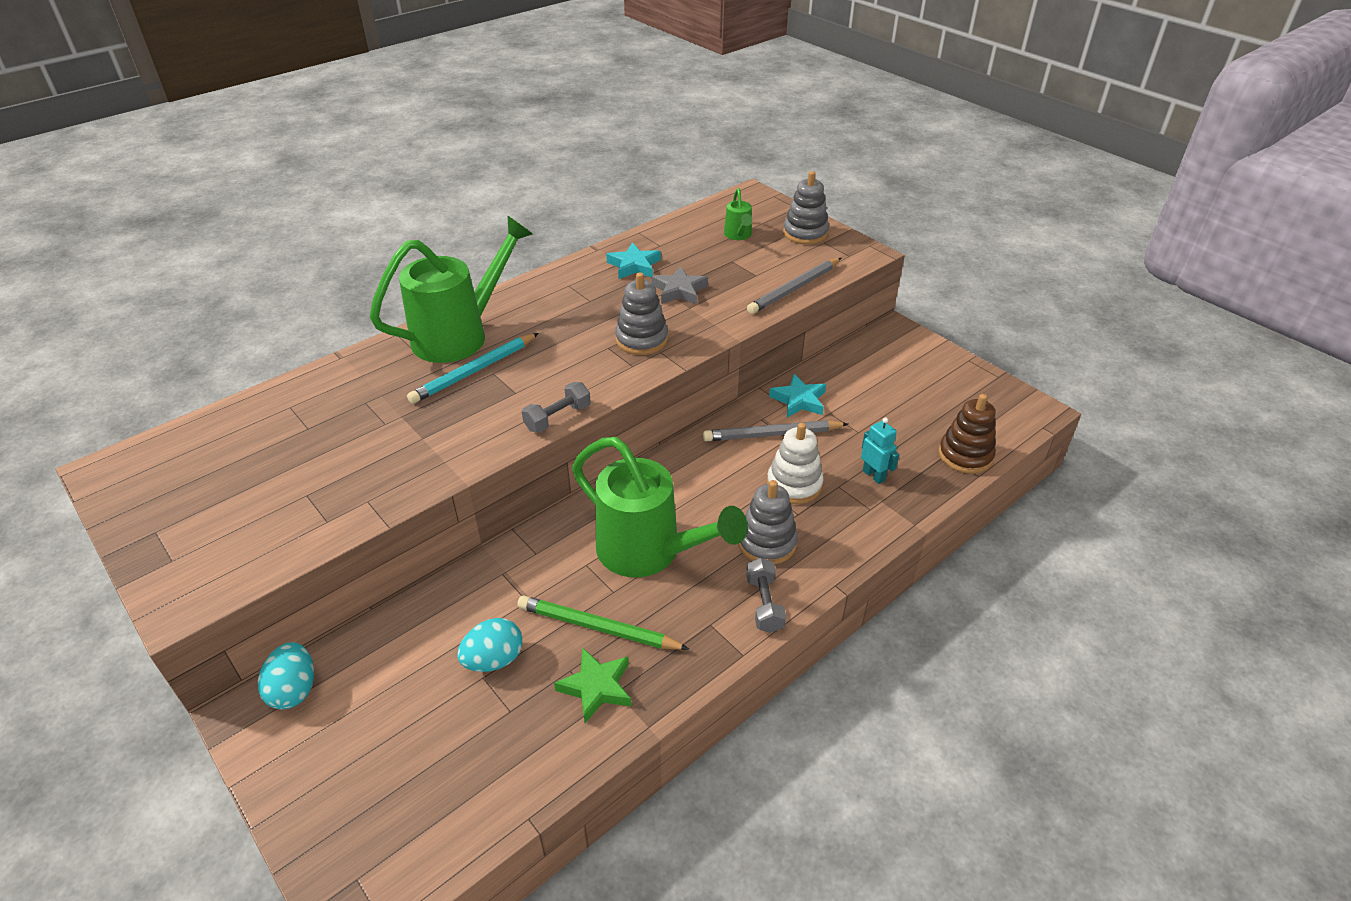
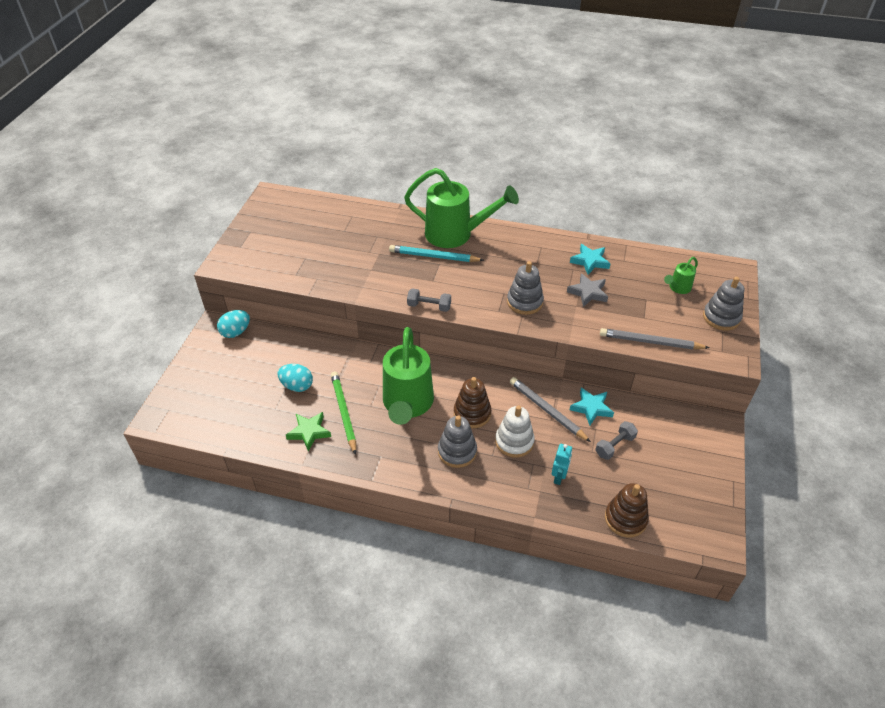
camera: 55 degrees right, 5 degrees up
grey dumbbell [746,558,786,633] -> grey dumbbell moved to [595,421,638,460]
none -> brown stacking toy [454,377,491,428]

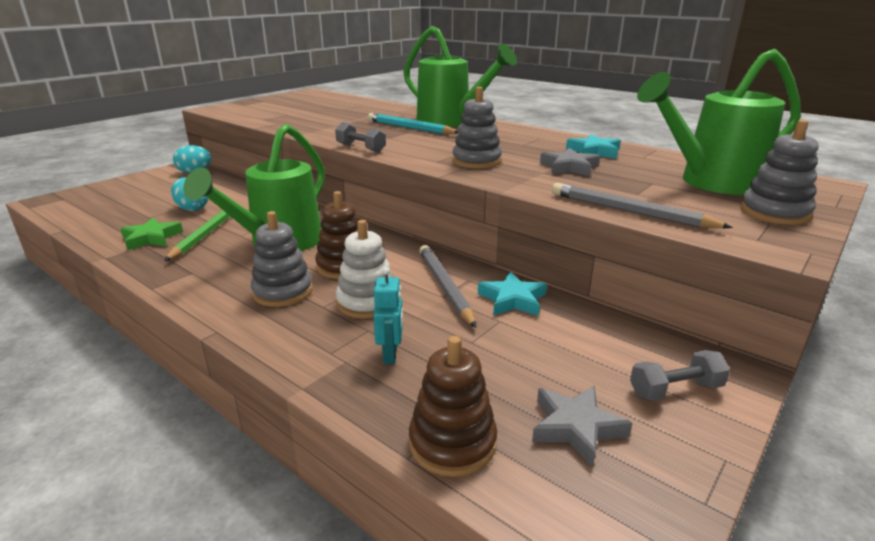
camera: 25 degrees right, 20 degrees down
turquoise robot [552,444,572,485] -> turquoise robot turned 45 degrees counterclockwise [373,267,403,364]
grey dumbbell [595,421,638,460] -> grey dumbbell moved to [630,350,730,401]
green watering can [664,257,698,294] -> green watering can [637,49,801,195], size x2.26
none -> grey star [532,385,632,467]

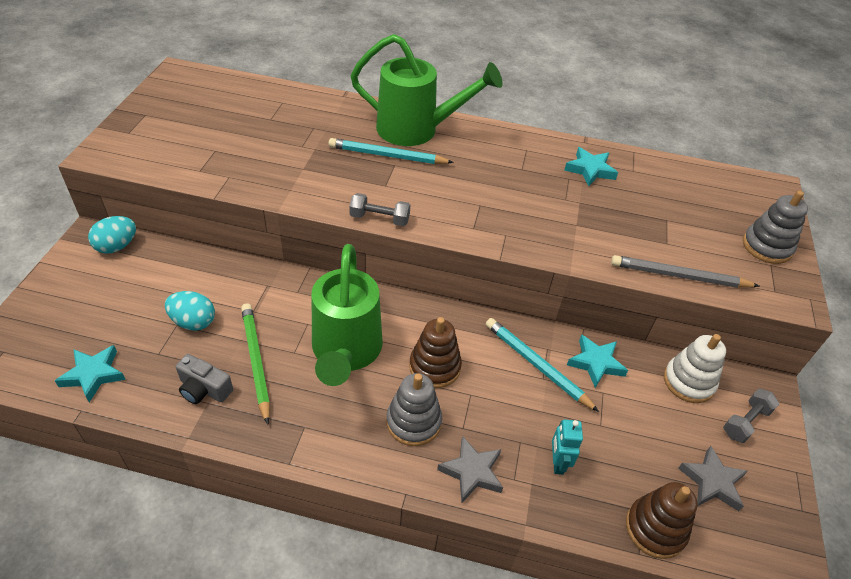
camera: 30 degrees left, 20 degrees up
green star [120,217,183,250] -> grey camera [176,354,233,404]
white stacking toy [336,220,393,319] -> white stacking toy moved to [664,334,726,403]
turquoise robot [373,267,403,364] -> turquoise robot turned 150 degrees counterclockwise [552,419,583,475]
grey pencil [419,245,476,328] -> turquoise pencil [486,318,599,412]
grey stacking toy [452,87,502,169] -> none
grey star [540,148,600,176] -> grey star moved to [437,436,503,503]
green watering can [637,49,801,195] -> none
none -> turquoise star [55,345,126,402]

